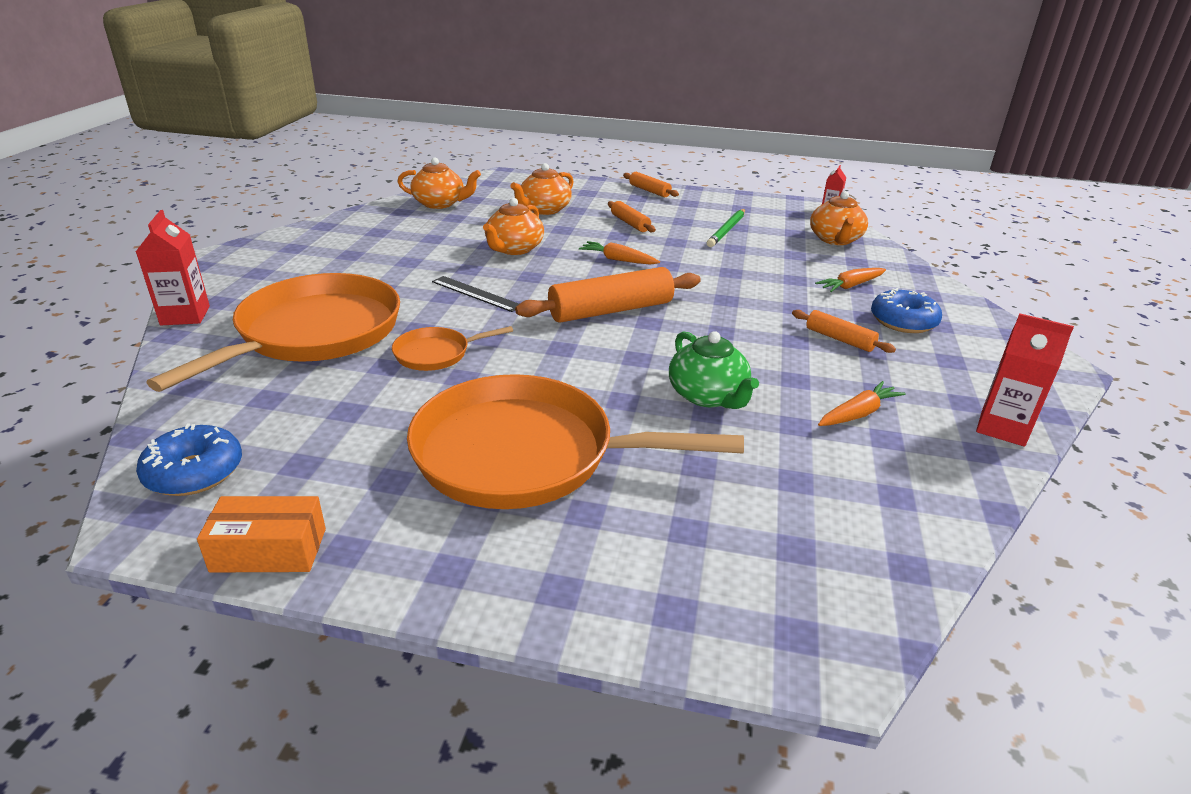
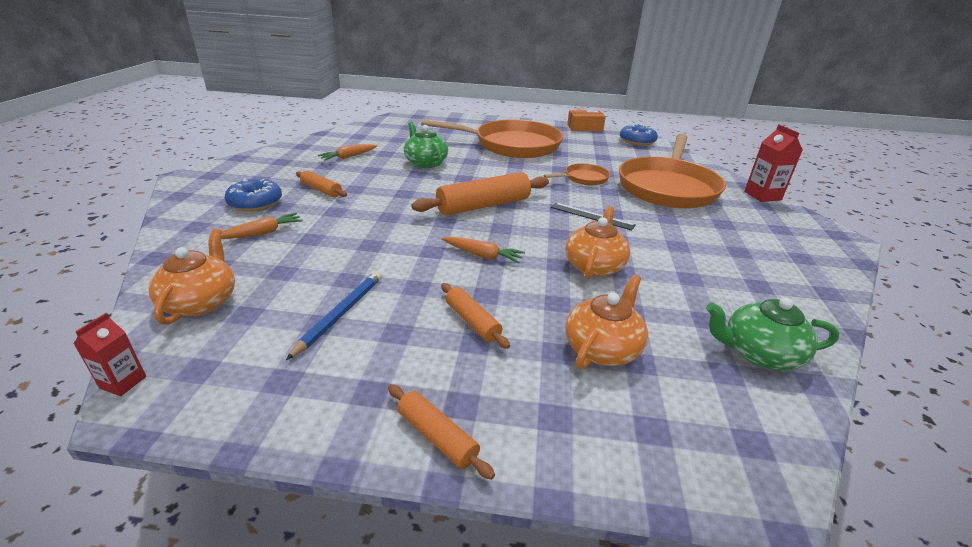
camera: 175 degrees right, 0 degrees up
orange teapot [397,157,481,209] -> green teapot [706,298,840,370]
green pencil [707,209,745,247] -> blue pencil [286,271,382,360]
red carton [976,313,1074,447] -> none

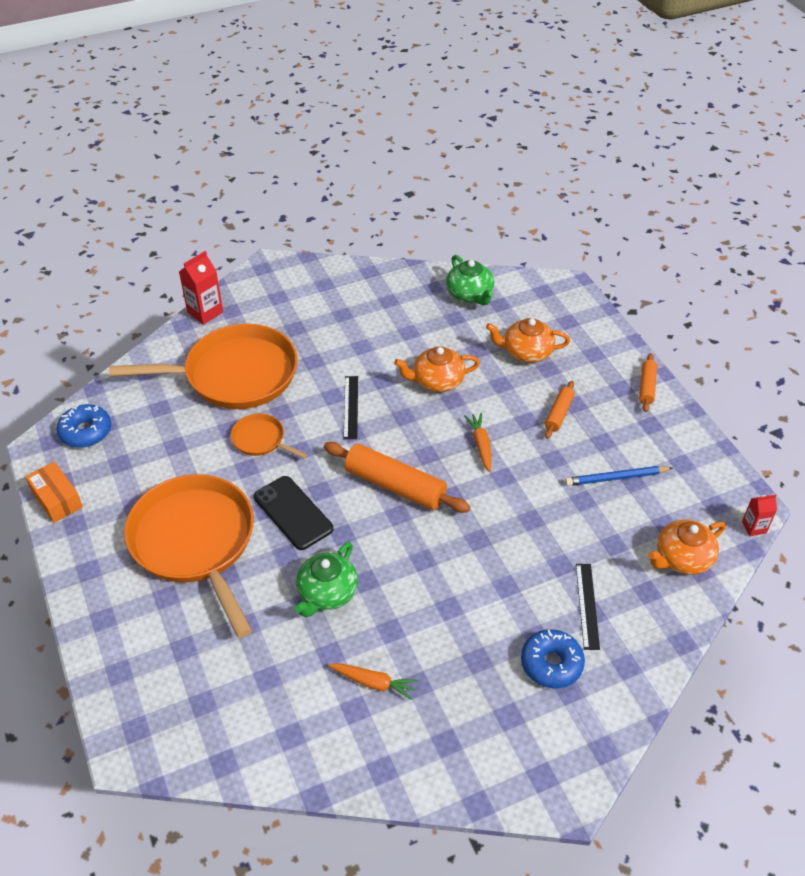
camera: 120 degrees left, 15 degrees up
orange carrot [221,213,303,239] -> black ruler [576,564,600,650]
orange rolling pin [296,171,347,197] -> none
none -> black phone [254,476,333,550]

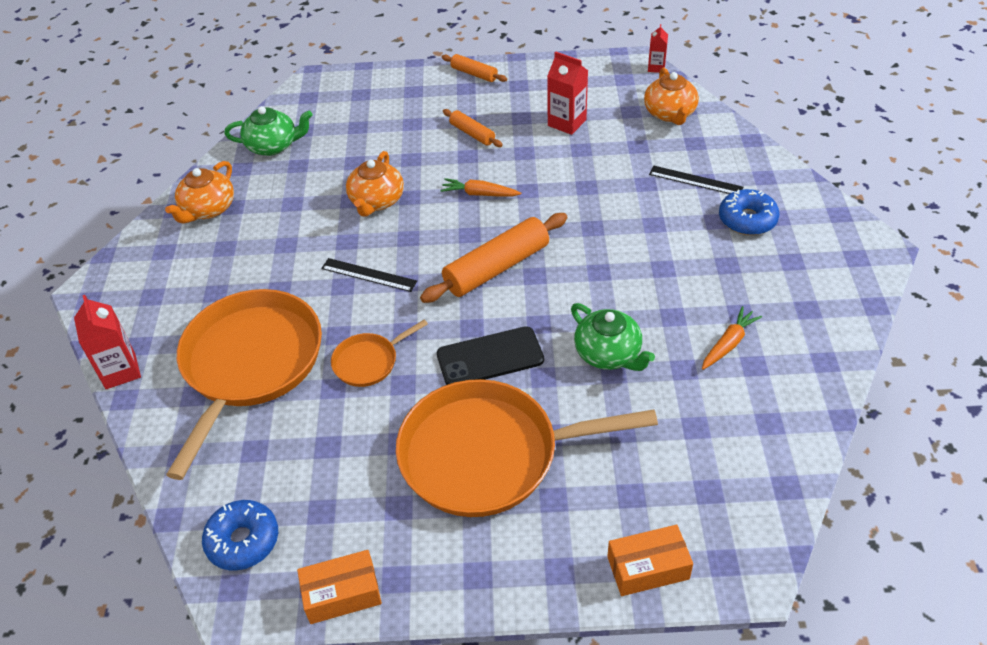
camera: 65 degrees left, 0 degrees up
orange teapot [486,318,570,363] -> orange teapot moved to [165,161,234,224]
blue pencil [565,466,673,486] -> red carton [547,52,588,135]
none -> orange box [607,525,693,596]

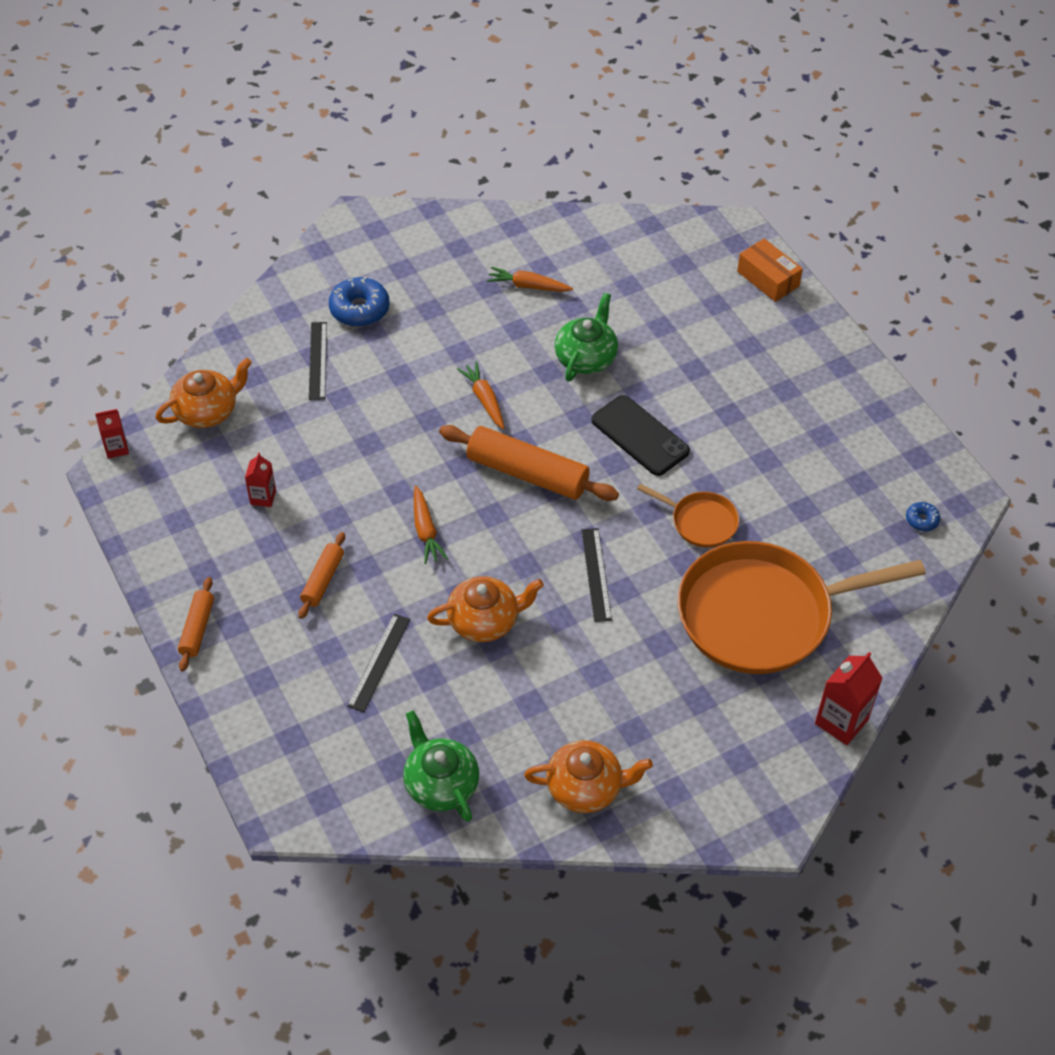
camera: 120 degrees left, 5 degrees up
blue donut [202,500,278,571] -> blue donut [906,502,940,531], size x0.51
orange box [297,550,382,624] -> none
orange pan [396,379,658,517] -> none
red carton [547,52,588,135] -> red carton [245,453,276,507], size x0.60
none -> black ruler [347,614,410,712]
none -> orange carrot [457,362,504,429]

